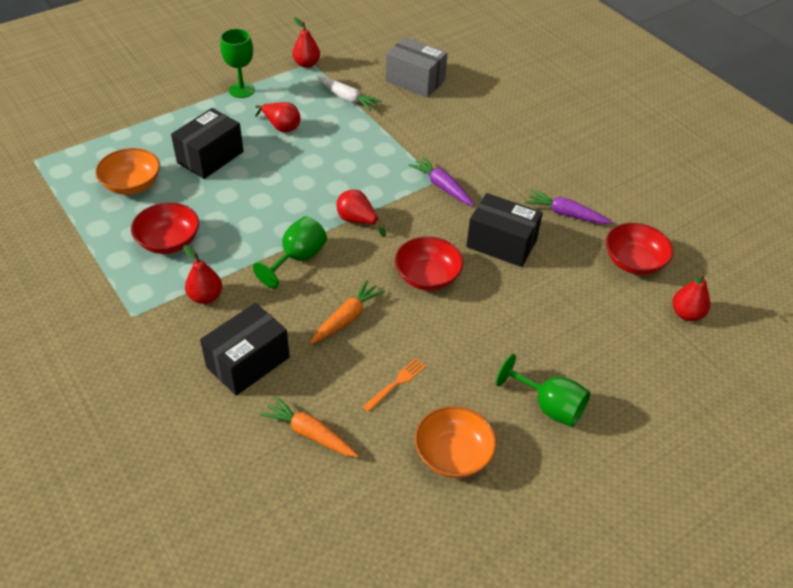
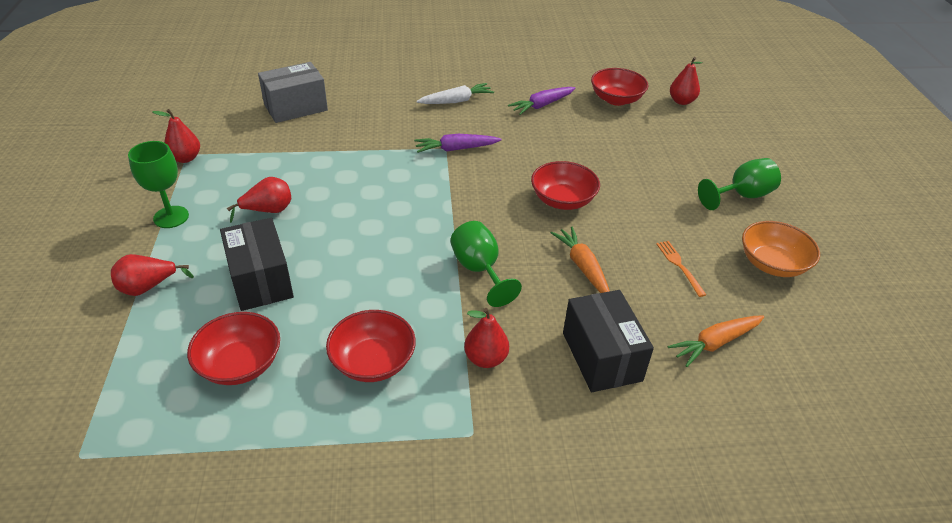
camera: 60 degrees left, 5 degrees down
orange bowl [95,148,160,195] -> red bowl [187,312,280,385]
white carrot [317,76,382,111] -> white carrot moved to [416,83,494,104]
red pear [336,190,386,237] -> red pear moved to [111,254,194,296]
black box [466,193,543,267] -> none

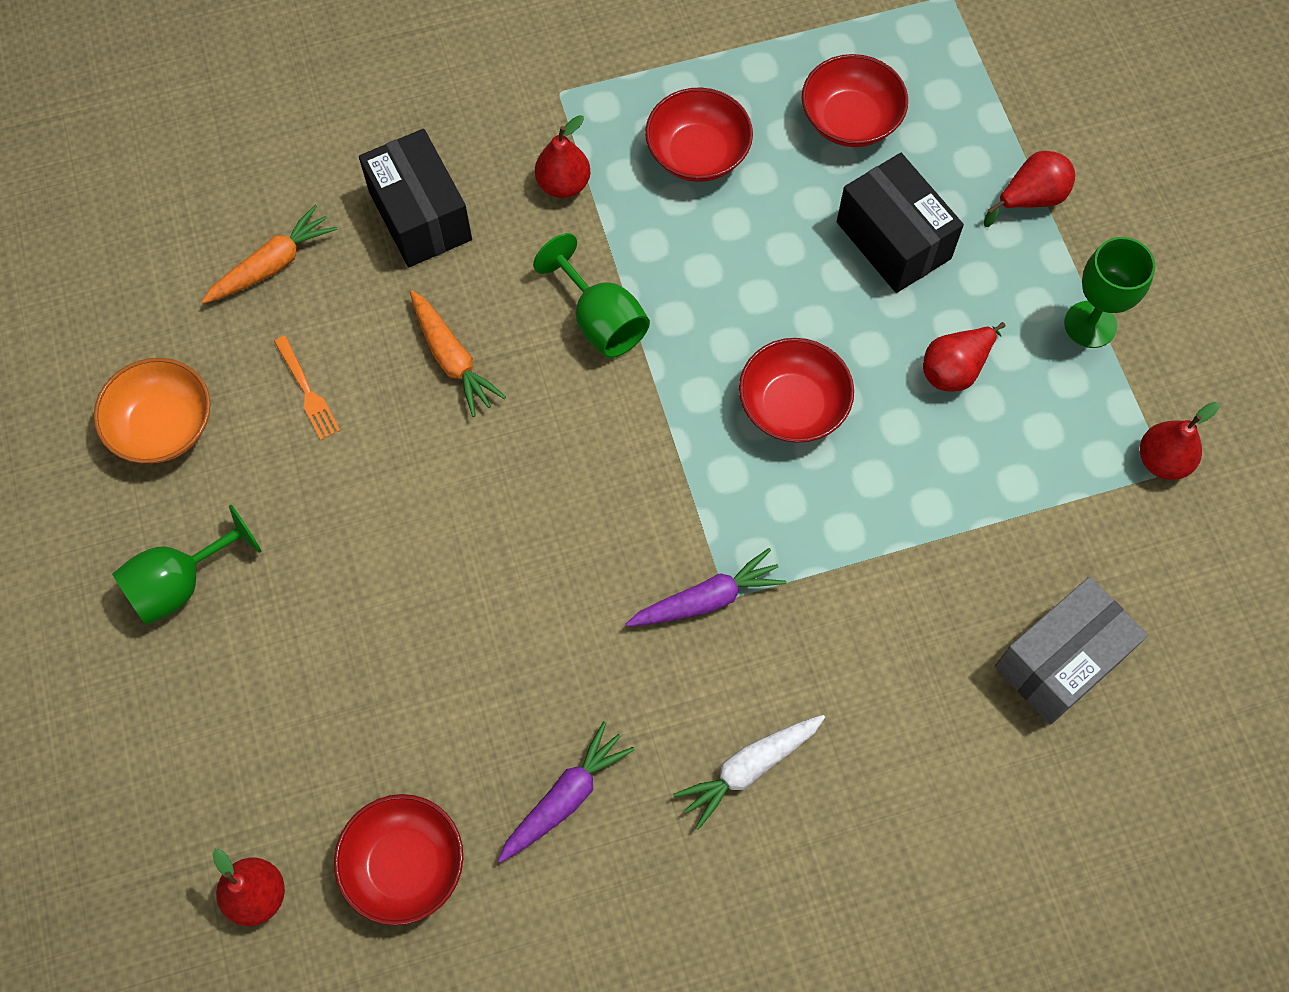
camera: 170 degrees right, 25 degrees up
red bowl [531,161,600,210] -> red bowl moved to [739,338,854,443]

